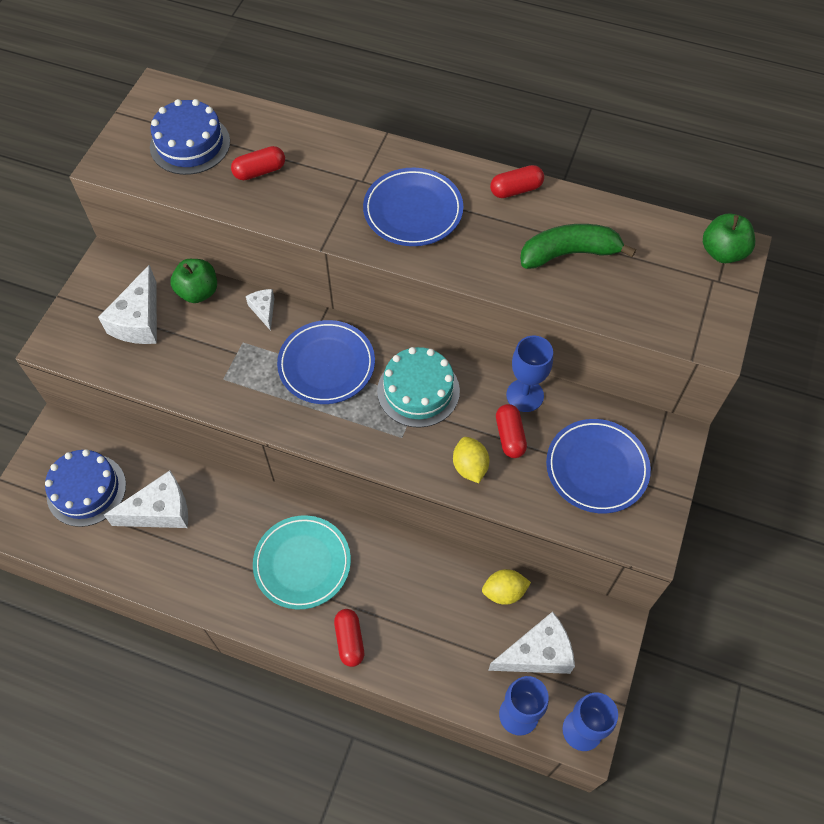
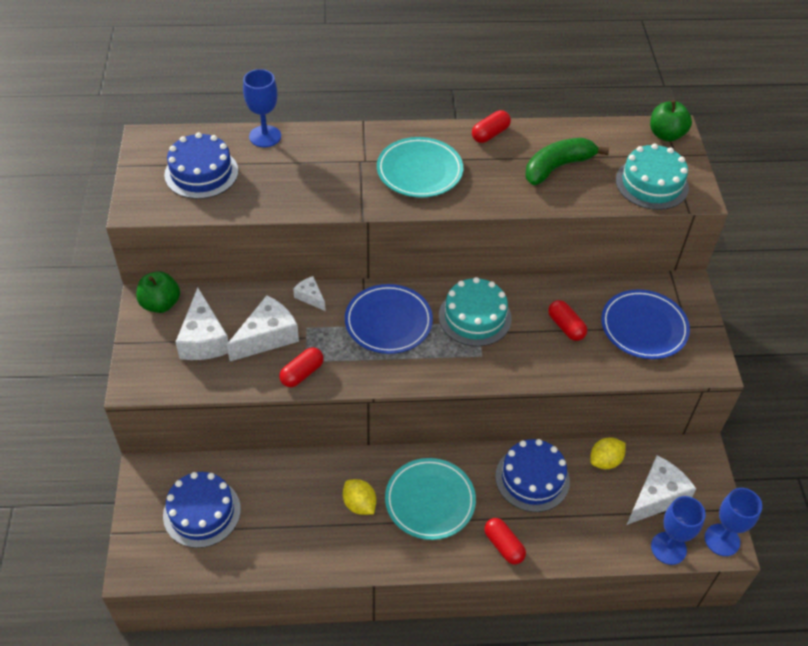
camera: 25 degrees left, 10 degrees down
white cheese [104,471,188,528] -> white cheese moved to [227,295,299,361]
green apple [171,259,217,303] -> green apple moved to [136,271,180,313]
red capsule [231,146,285,180] -> red capsule moved to [279,347,324,387]
blue plate [363,168,463,246] -> turquoise plate [377,137,463,198]
yellow lemon [453,437,489,483] -> yellow lemon moved to [343,479,376,515]
blue goblet [506,336,553,412] -> blue goblet moved to [243,69,281,147]
none -> blue cake [495,439,570,512]
none -> turquoise cake [616,143,689,210]

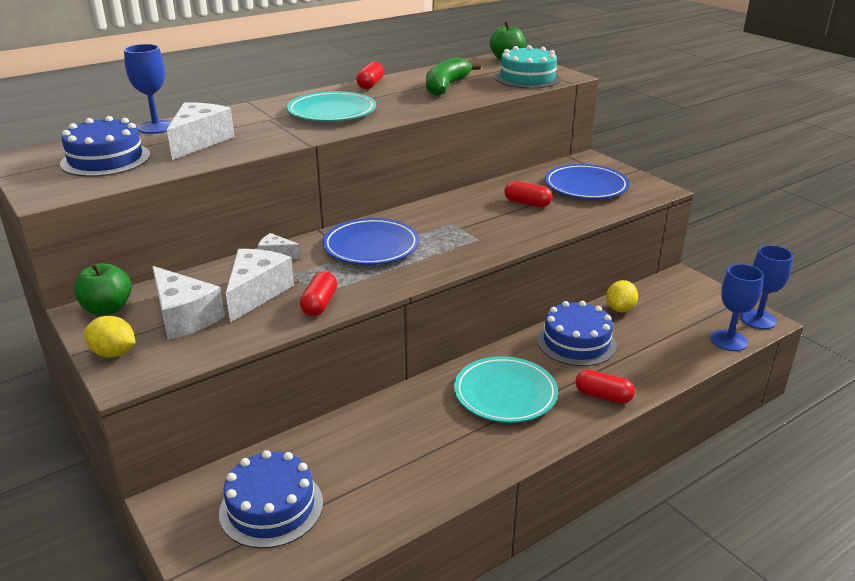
camera: 30 degrees left, 20 degrees down
yellow lemon [343,479,376,515] -> yellow lemon moved to [84,316,136,358]
turquoise cake [439,277,512,346] -> none
white cheese [627,455,696,525] -> white cheese moved to [167,102,235,160]

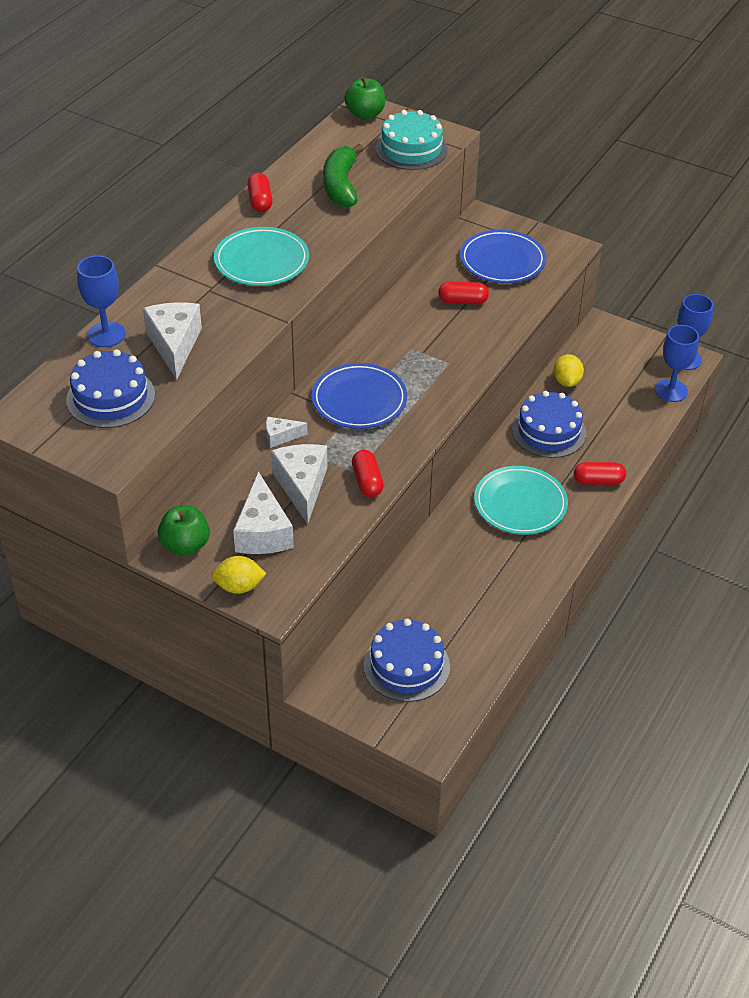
camera: 25 degrees left, 15 degrees up
white cheese [152,266,225,340] -> white cheese turned 60 degrees clockwise [233,471,294,554]

